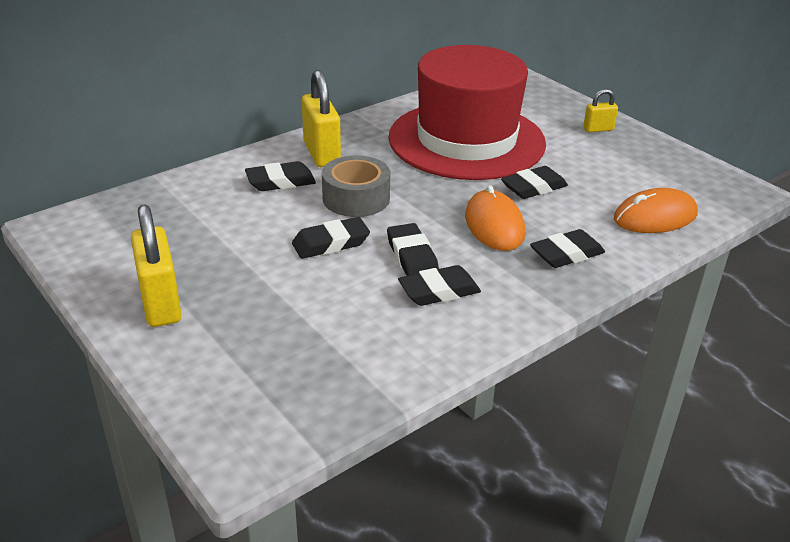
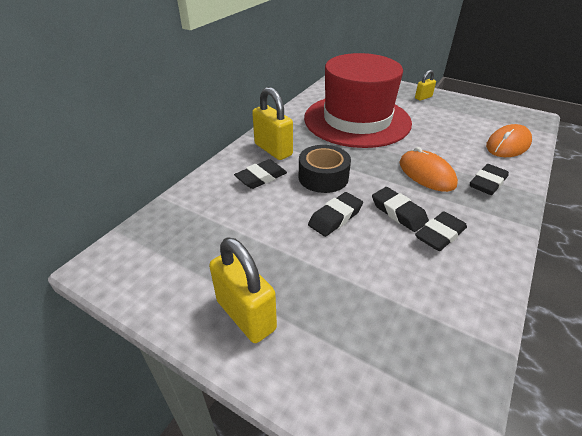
camera: 20 degrees left, 5 degrees up
grey tape [322,155,391,217] -> black tape [299,145,351,193]
black eraser [501,166,568,199] -> none

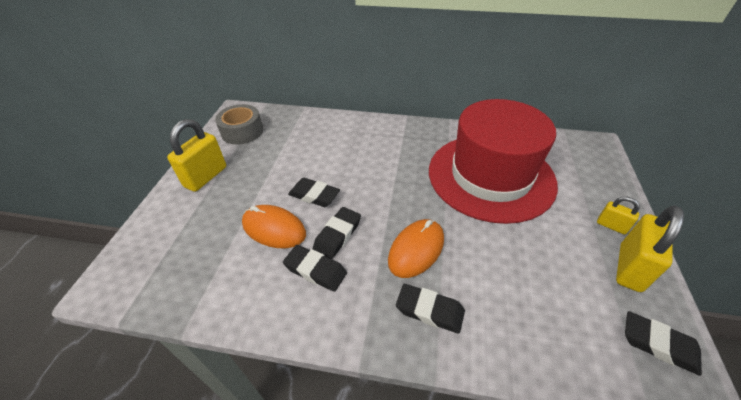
camera: 70 degrees right, 5 degrees up
black eraser [234,159,287,189] -> black eraser moved to [625,311,702,376]
yellow padlock [252,87,293,160] -> yellow padlock moved to [616,206,684,292]
black tape [299,145,351,193] -> none
orange mouse [486,124,532,157] -> orange mouse moved to [242,205,306,248]
none -> grey tape [215,104,263,145]

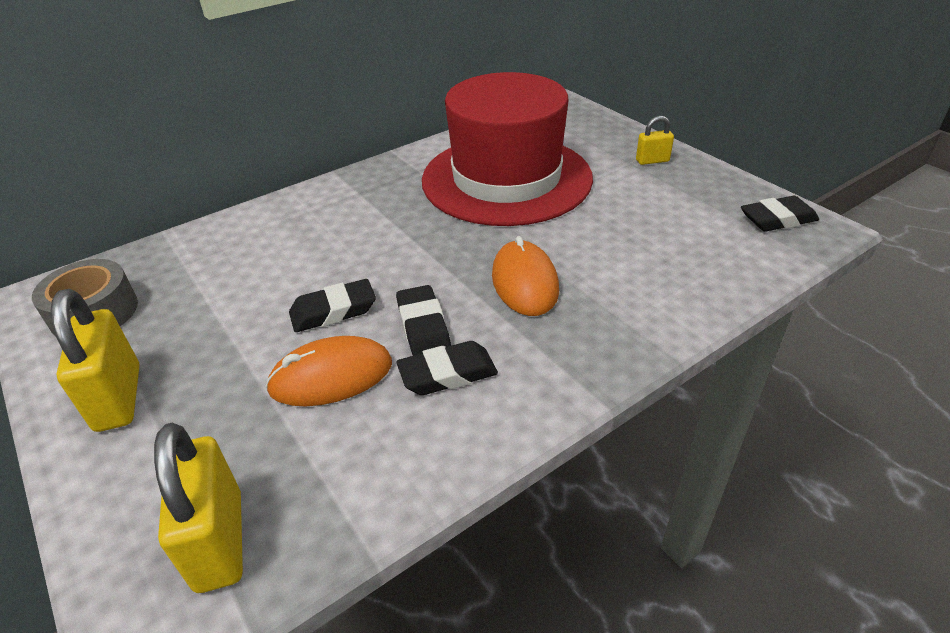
camera: 45 degrees left, 5 degrees down
black eraser [396,284,465,334] -> none
yellow padlock [616,206,684,292] -> yellow padlock moved to [154,423,243,593]

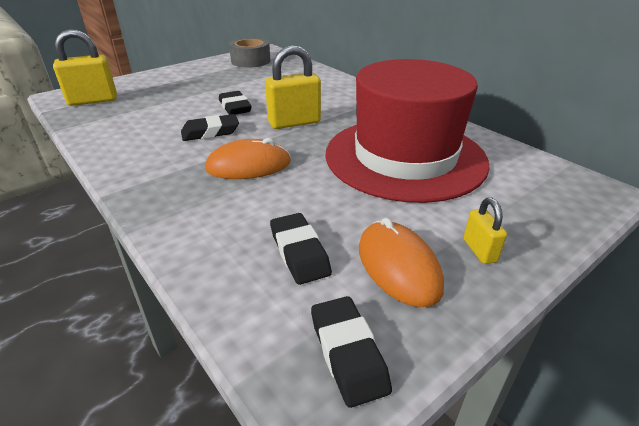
camera: 85 degrees right, 5 degrees down
yellow padlock [51,289,140,432] -> yellow padlock moved to [265,45,321,129]
orange mouse [265,336,392,406] -> orange mouse moved to [359,218,444,307]
black eraser [396,341,498,395] -> black eraser moved to [270,213,332,285]

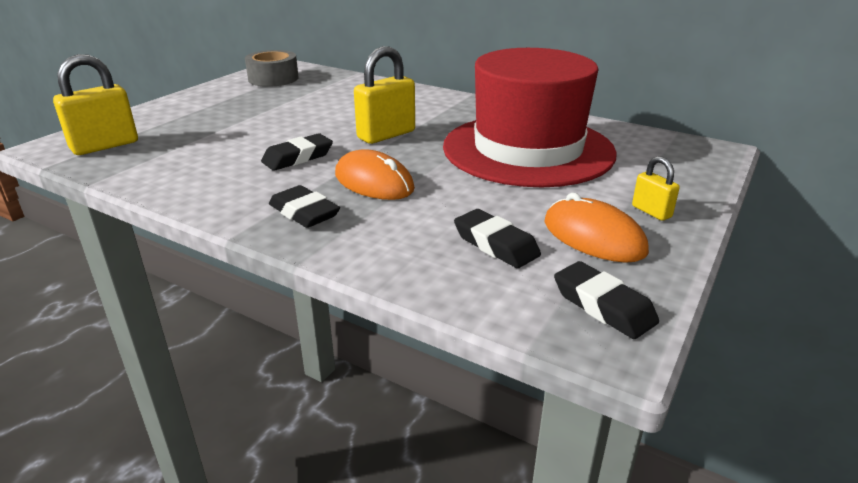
camera: 20 degrees left, 5 degrees down
orange mouse [205,138,291,179] -> orange mouse turned 75 degrees clockwise [335,149,415,200]
black eraser [219,91,252,115] -> black eraser moved to [269,185,340,228]

